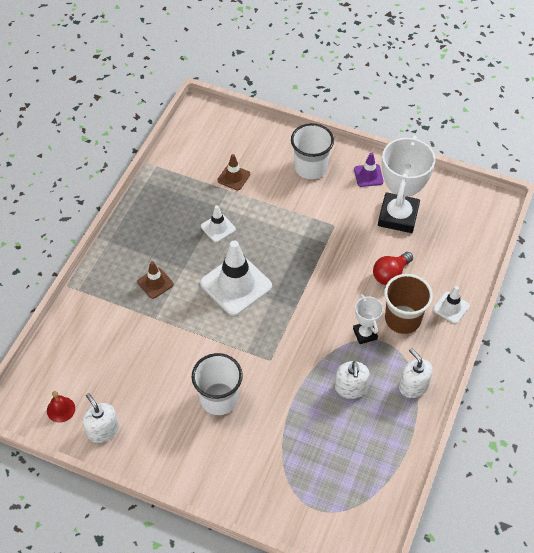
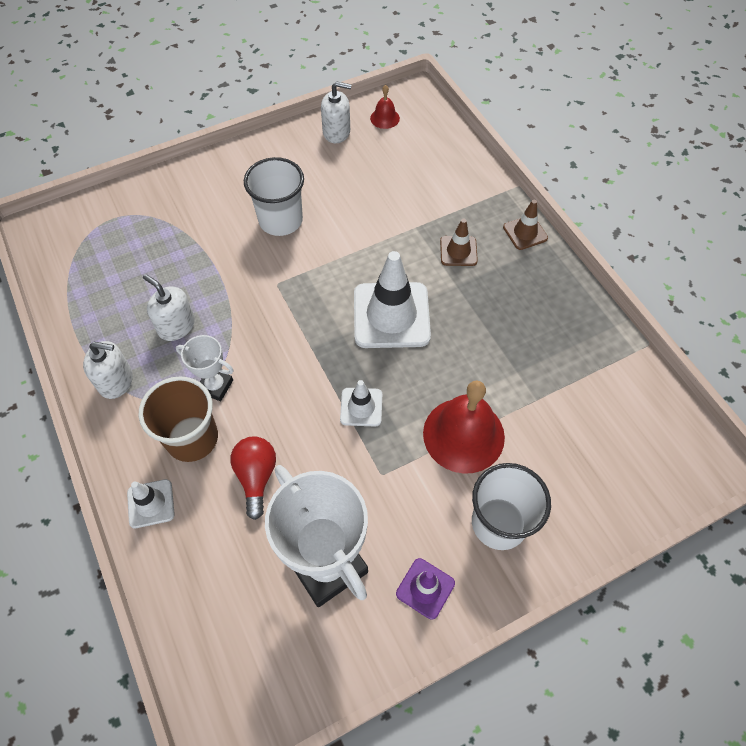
camera: 130 degrees right, 5 degrees up
white traffic cone [201,205,236,242] -> white traffic cone moved to [340,380,382,427]
brown traffic cone [217,154,250,190] -> brown traffic cone moved to [503,200,548,250]
none -> red bell [423,381,505,474]

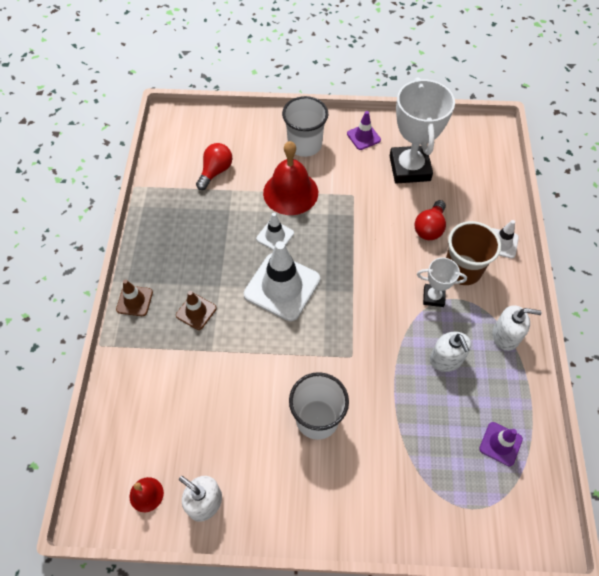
camera: 150 degrees left, 0 degrees up
white soap dispenser [83,341,133,399] -> white soap dispenser turned 150 degrees clockwise [492,305,542,351]
white trophy [176,335,234,401] -> white trophy turned 45 degrees counterclockwise [417,258,467,307]
white traffic cone [340,380,382,427] -> white traffic cone moved to [256,213,294,250]
none -> red light bulb [196,143,232,190]
none -> purple traffic cone [479,422,523,466]

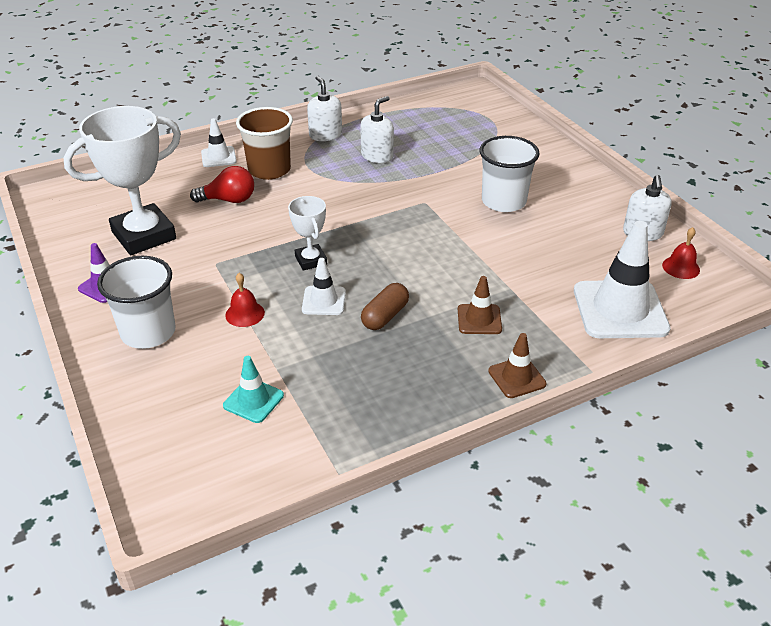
camera: 120 degrees left, 20 degrees down
red light bulb [196,143,232,190] -> turquoise traffic cone [223,356,284,423]
white traffic cone [244,241,320,321] -> white traffic cone moved to [574,221,671,338]
red bell [263,141,318,215] -> red bell [225,273,265,327], size x0.48
white trophy [417,258,467,307] -> white trophy moved to [288,196,327,271]
purple traffic cone [479,422,523,466] -> none
none -> brown capsule [361,283,409,330]

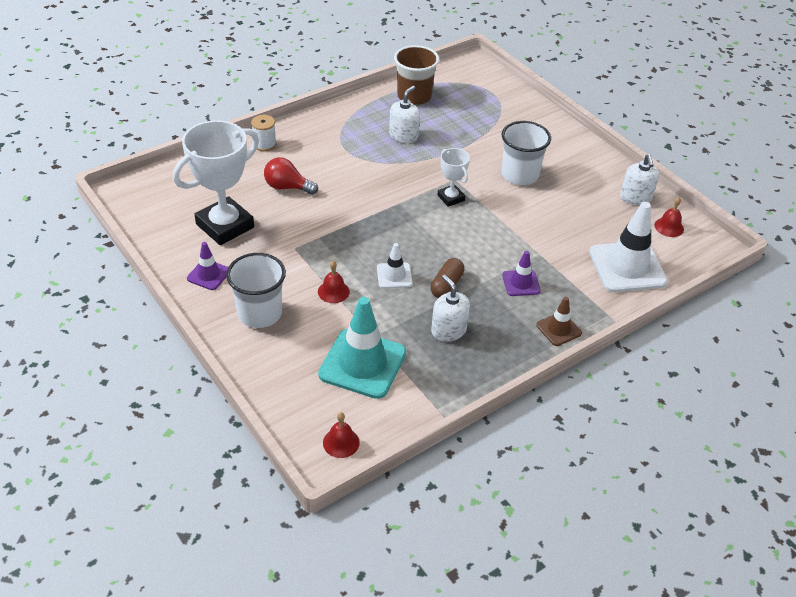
camera: 10 degrees left, 5 degrees up
red light bulb [190,166,254,203] -> red light bulb turned 150 degrees counterclockwise [264,157,318,195]
white traffic cone [201,118,237,167] -> white spool [251,115,277,151]
turquoise traffic cone [223,356,284,423] -> turquoise traffic cone [318,297,406,399], size x1.96
brown cup [236,107,293,180] -> brown cup moved to [394,45,439,105]
white trophy [288,196,327,271] -> white trophy moved to [437,148,470,207]
white soap dispenser [307,76,342,141] -> white soap dispenser moved to [431,275,470,342]
brown traffic cone [458,276,502,334] -> purple traffic cone [502,251,541,296]
none -> red bell [323,412,360,458]

